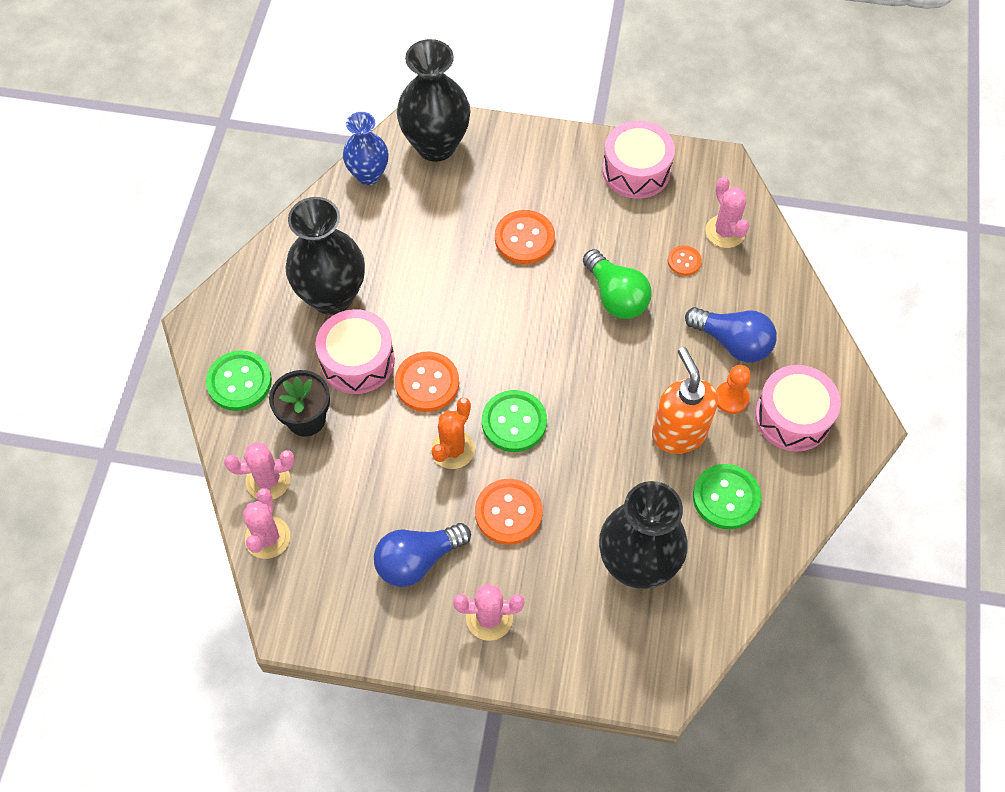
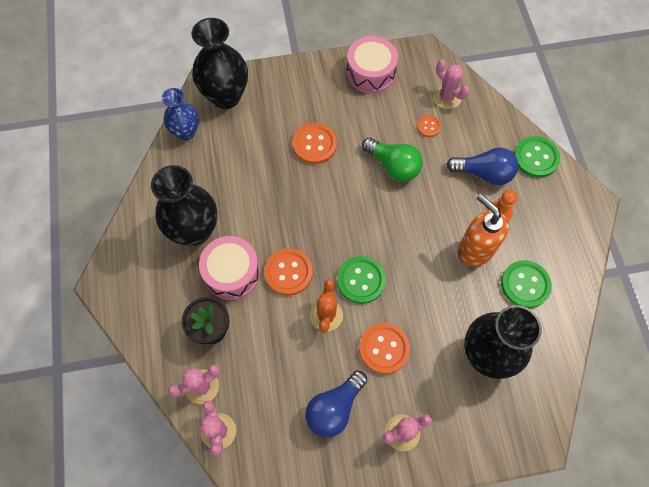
camera: 20 degrees left, 5 degrees up
green button [206,351,272,411] -> green button moved to [514,136,560,178]
pink drum [755,365,841,452] -> none

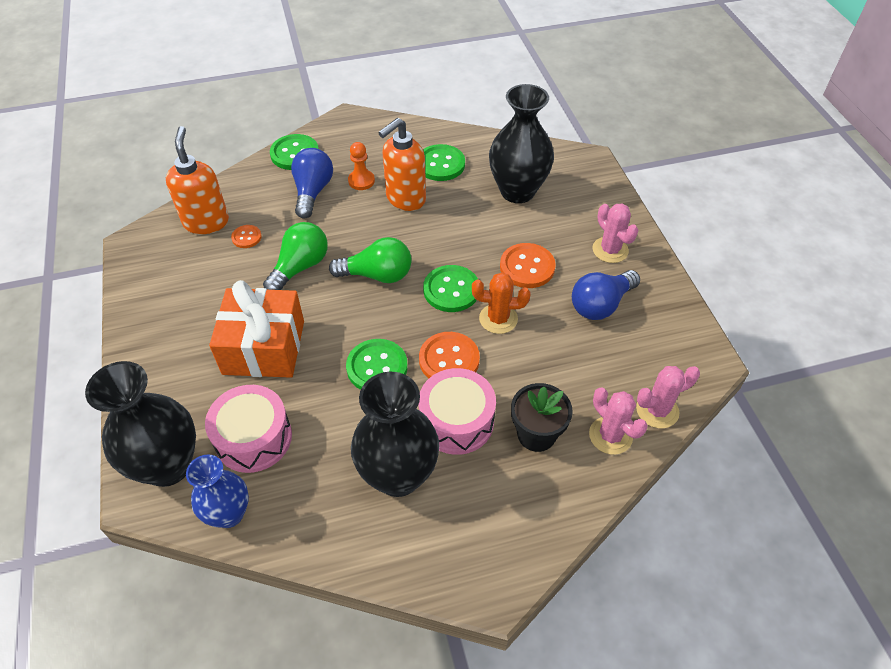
camera: 95 degrees left, 15 degrees down
orange button [293,123,337,164] -> orange gift [209,280,304,378]
blue light bulb [305,370,368,438] -> blue light bulb turned 105 degrees clockwise [572,270,640,320]
pink drum [347,36,398,94] -> pink drum moved to [205,385,292,473]
pink cactus [433,59,470,109] -> orange soap dispenser [166,126,229,234]
none -> green light bulb [329,237,412,283]
none -> green button [346,339,408,390]

